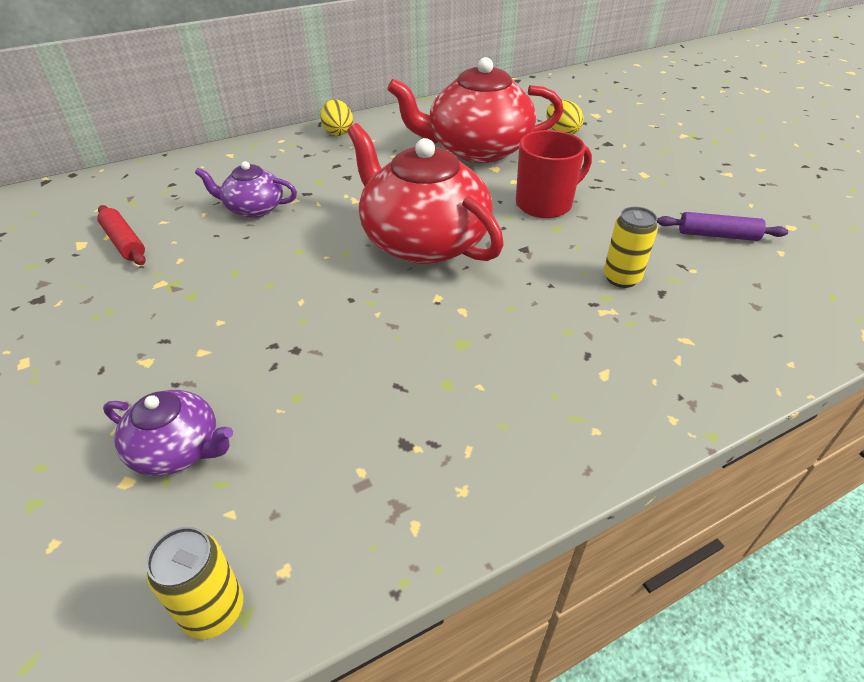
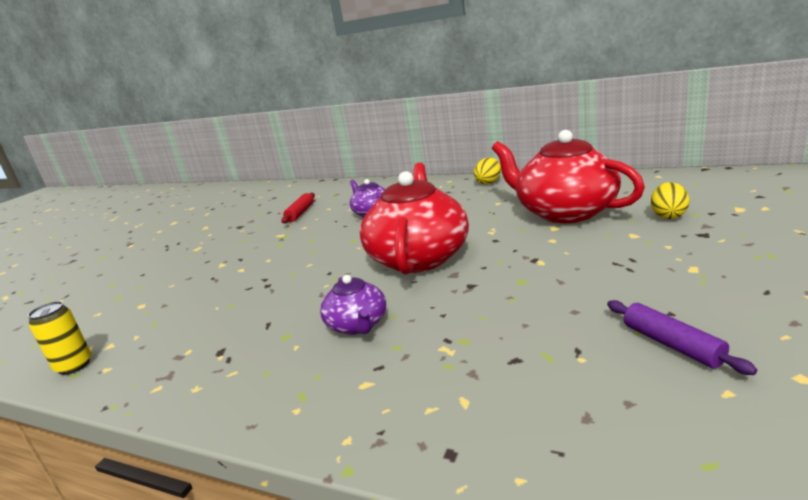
camera: 55 degrees right, 20 degrees down
purple teapot [103,390,233,476] -> purple teapot moved to [320,275,386,335]
red mug [516,130,592,218] -> none
yellow can [604,207,658,288] -> none

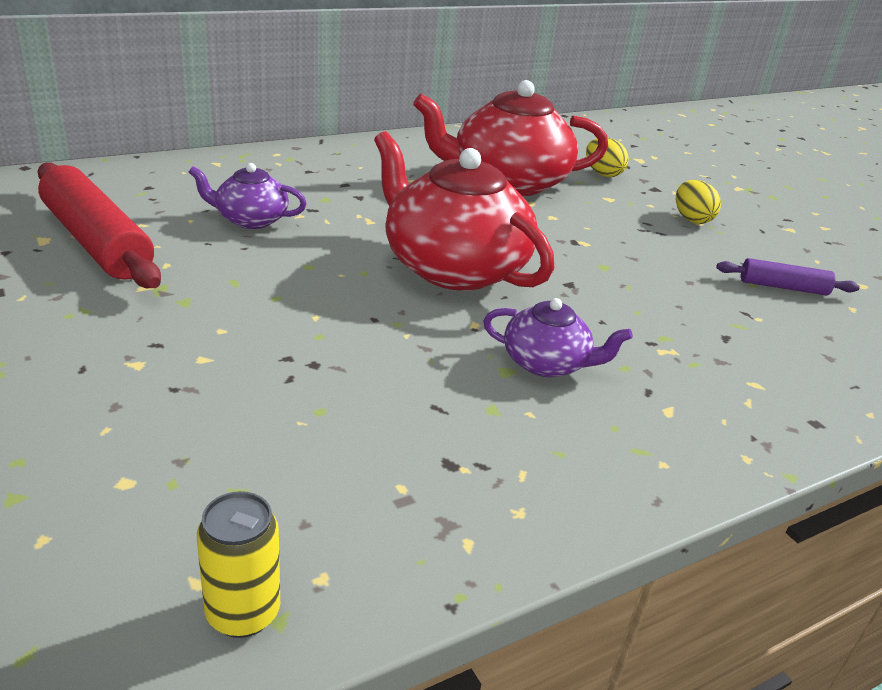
camera: 60 degrees left, 10 degrees up
red rolling pin [281,193,315,224] -> red rolling pin [38,162,161,288], size x1.92
yellow egg [474,157,501,184] -> yellow egg moved to [676,180,721,224]

